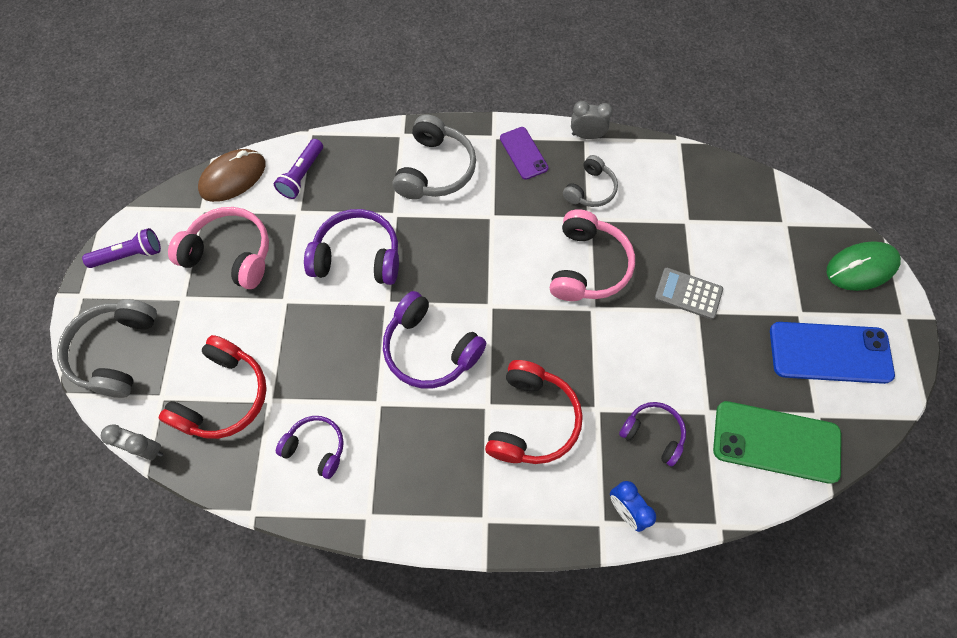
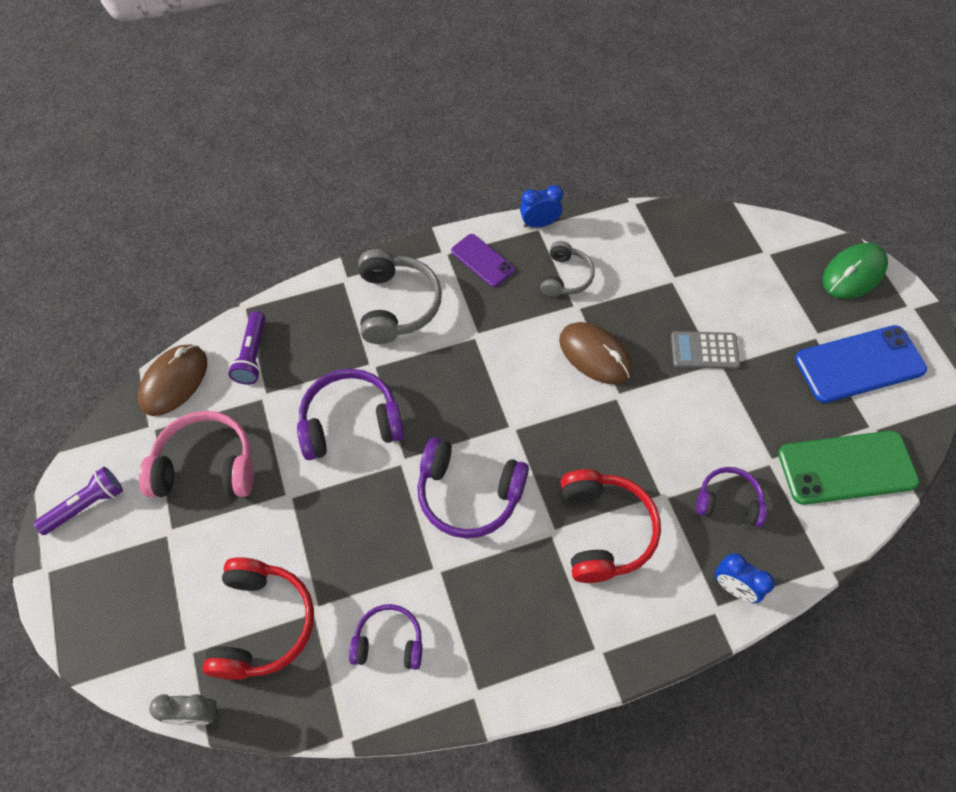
camera: 20 degrees left, 5 degrees down
grey headphones [57,299,157,398] -> none
pink headphones [550,209,635,301] -> brown mouse [559,322,632,384]
grey clock [571,101,613,139] -> blue clock [520,185,563,228]

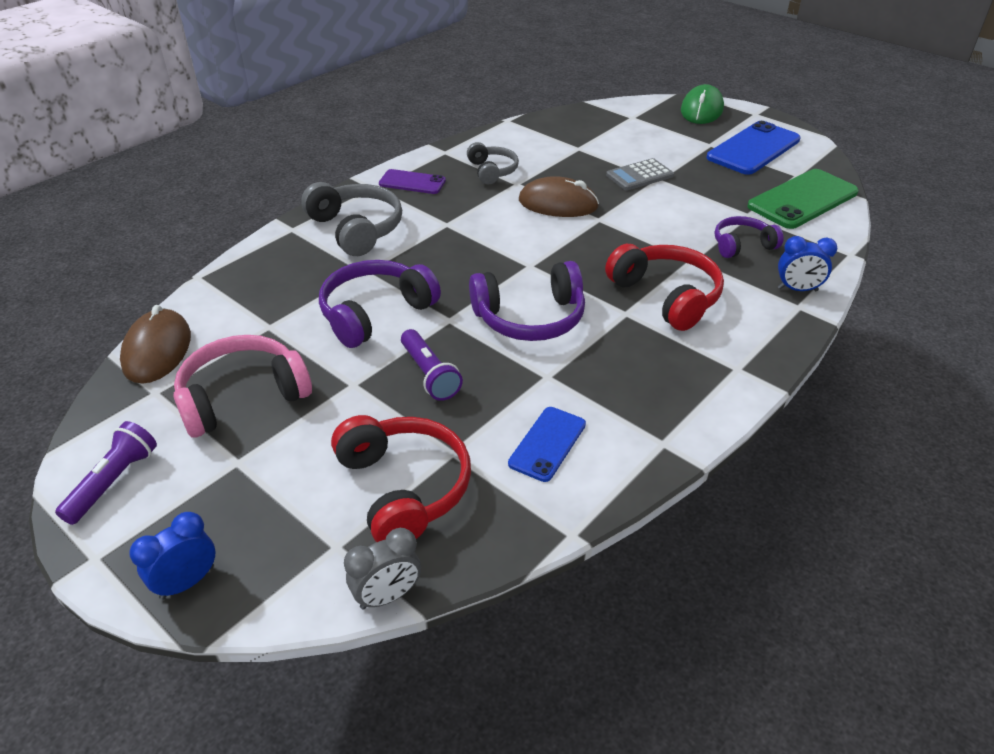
camera: 30 degrees left, 20 degrees down
purple flashlight [228,311,265,385] -> purple flashlight moved to [401,329,463,401]
purple headphones [349,604,422,670] -> blue phone [508,407,586,482]
blue clock [520,185,563,228] -> blue clock moved to [129,512,215,600]

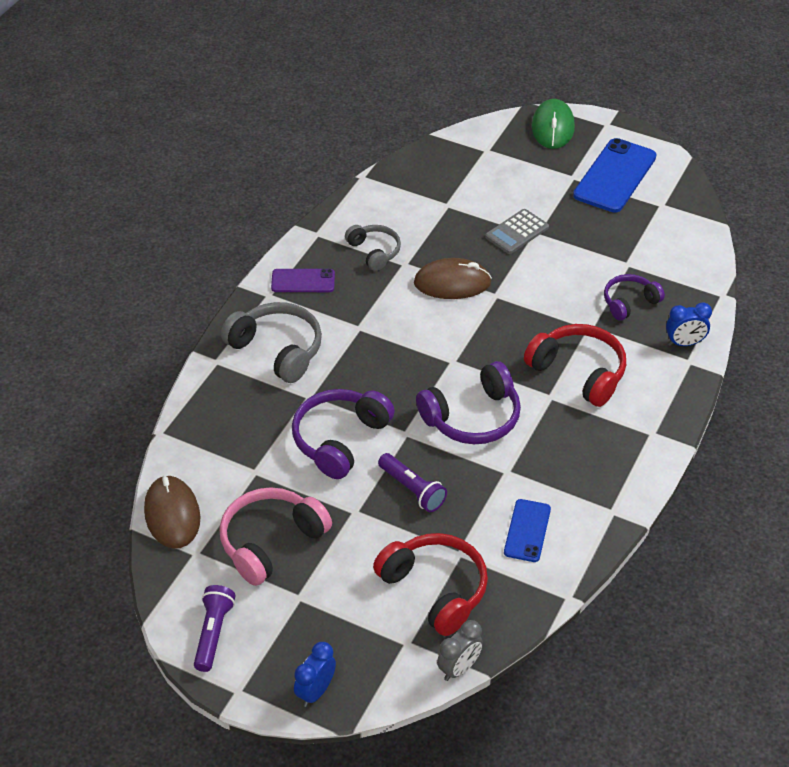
camera: 15 degrees left, 5 degrees up
green phone [747,169,859,229] -> none

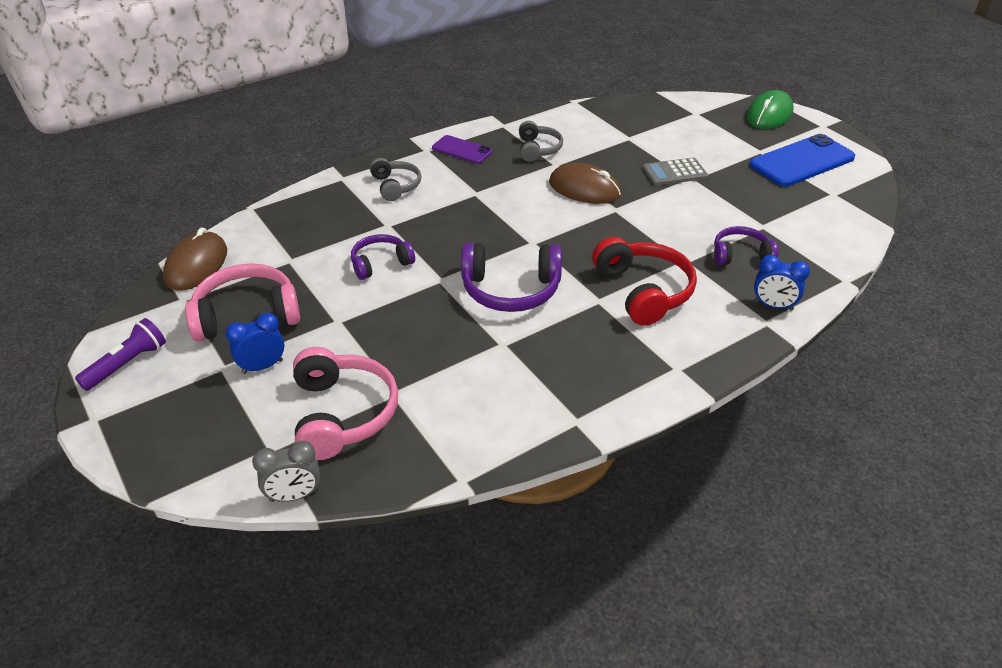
camera: 30 degrees right, 5 degrees down
grey headphones [221,302,322,383] -> grey headphones [370,158,421,201], size x0.62
purple headphones [292,389,395,479] -> purple headphones [351,234,415,280], size x0.62
blue clock [294,642,336,707] -> blue clock moved to [225,313,285,374]
red headphones [373,533,488,636] -> pink headphones [293,347,398,460]
purple flashlight [378,453,447,512] -> none
blue phone [504,499,551,562] -> none

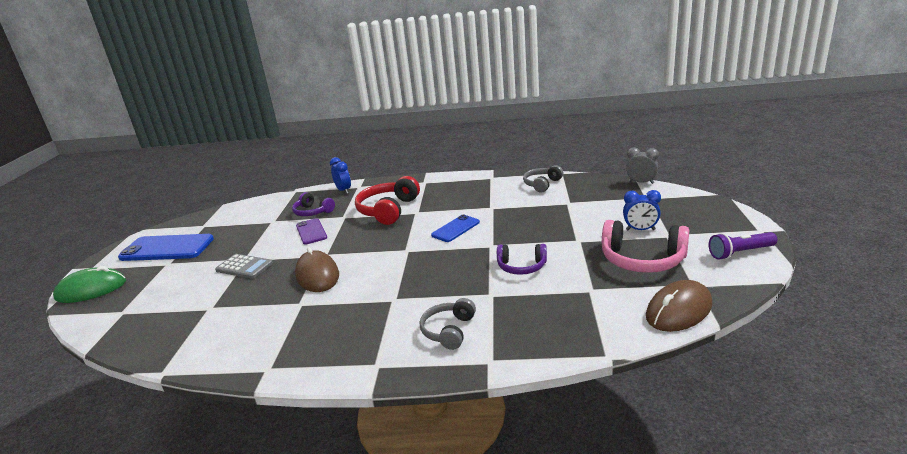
camera: 140 degrees left, 15 degrees down
pink headphones [293,347,398,460] -> none
purple phone [432,135,492,164] -> purple phone moved to [296,218,327,245]
purple headphones [461,243,562,312] -> blue phone [431,215,480,242]
grey headphones [519,121,563,162] -> grey headphones moved to [523,165,563,193]

